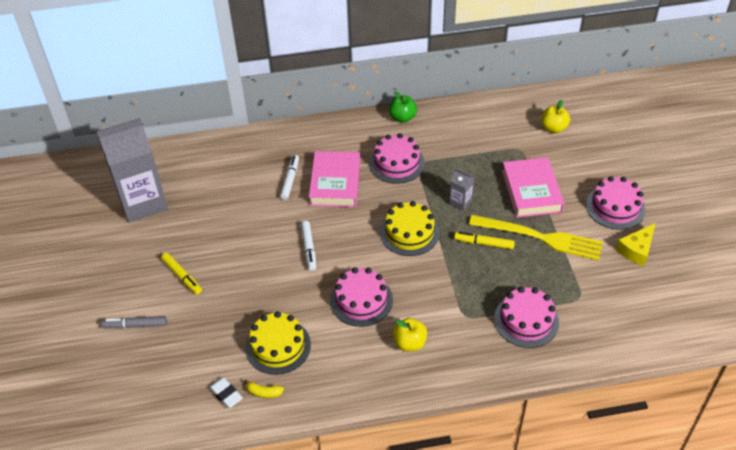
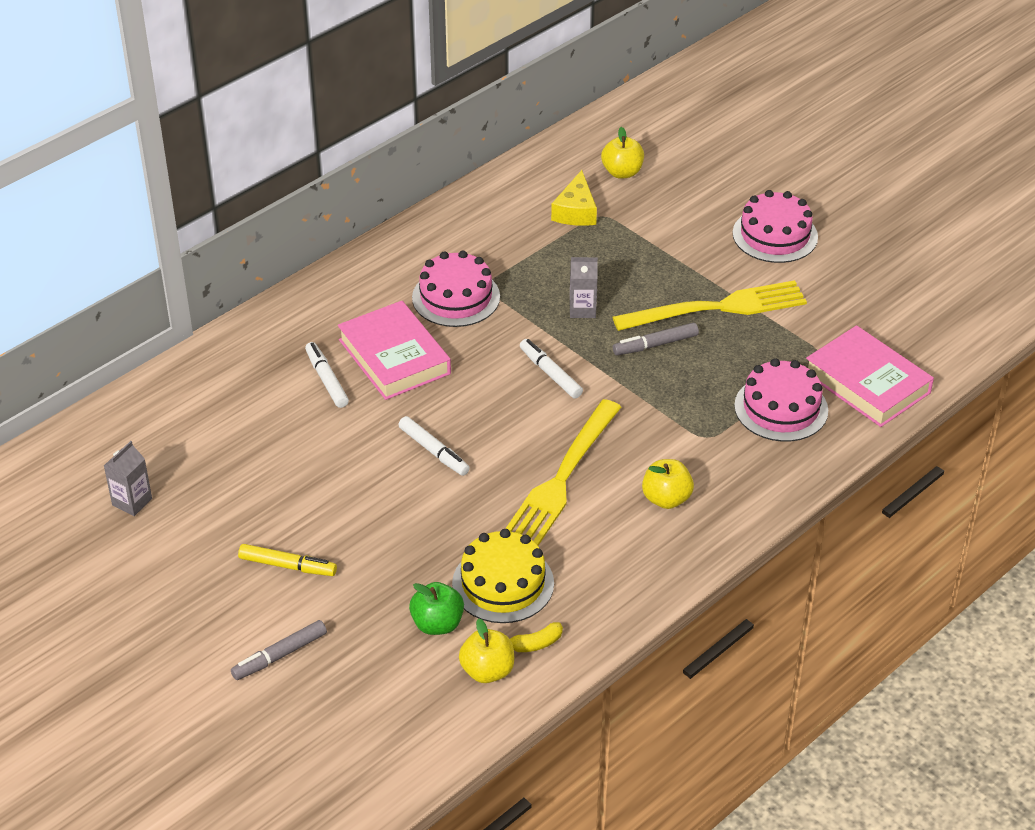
camera: 35 degrees left, 5 degrees down
grey carton [97,118,168,222] -> grey carton [104,441,152,516], size x0.41
white eraser [209,377,243,408] -> yellow apple [459,618,514,683]
pink cake [330,267,393,327] -> yellow fork [505,399,621,546]
yellow cake [380,201,439,256] -> white marker [520,339,583,399]
green apple [389,91,417,123] -> green apple moved to [409,582,464,635]
yellow marker [454,232,515,249] -> grey marker [613,323,699,356]
pink book [502,157,565,218] -> pink book moved to [806,325,934,427]
yellow cheese [616,223,656,266] -> yellow cheese moved to [551,170,597,226]

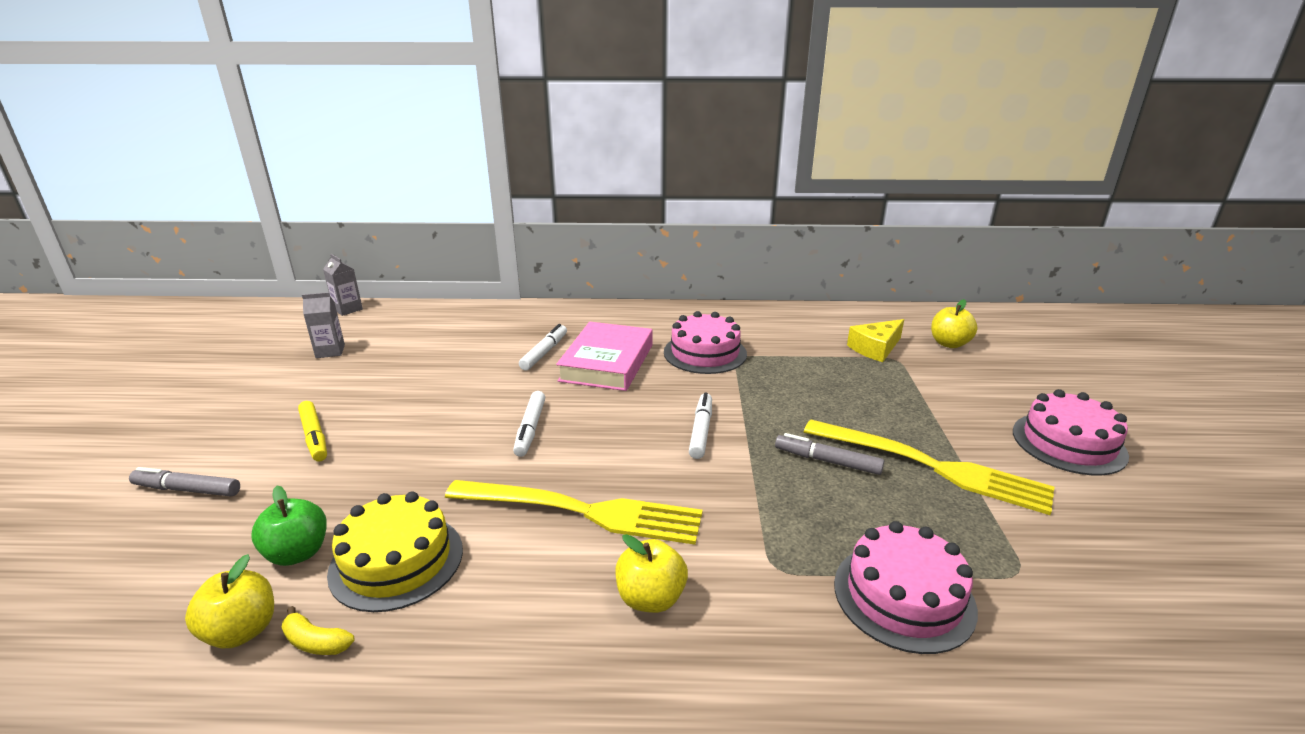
camera: 45 degrees right, 15 degrees down
yellow fork [505,399,621,546] -> yellow fork turned 150 degrees counterclockwise [445,480,703,545]
grey carton [570,257,598,318] -> grey carton moved to [323,254,363,316]
pink book [806,325,934,427] -> none

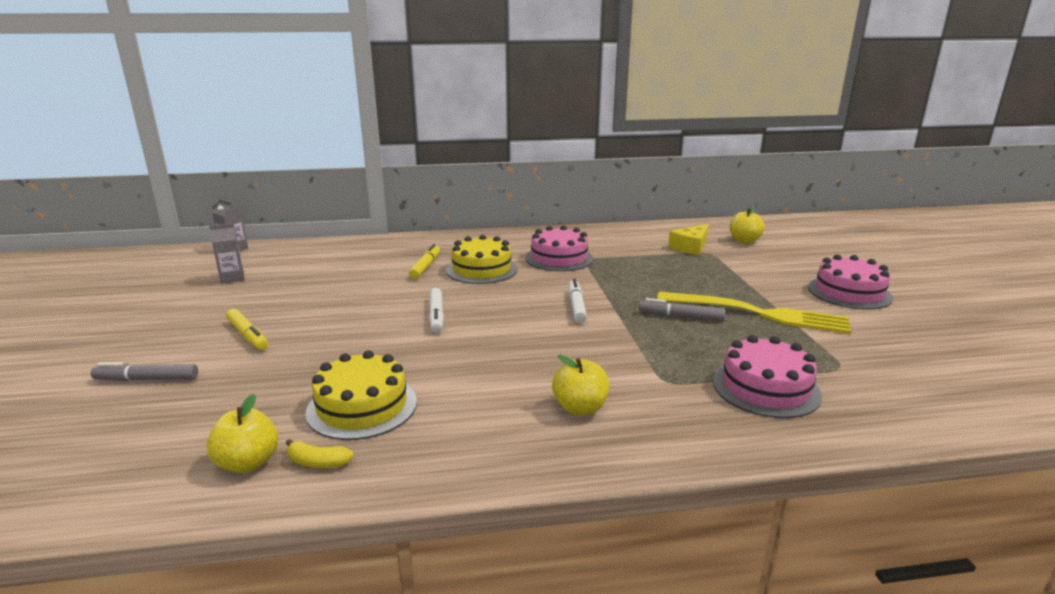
camera: 10 degrees left, 5 degrees down
green apple [251,486,327,566] -> none
yellow fork [445,480,703,545] -> none
white marker [519,324,567,371] -> yellow marker [409,244,440,279]
pink book [556,322,653,391] -> yellow cake [446,235,518,284]

